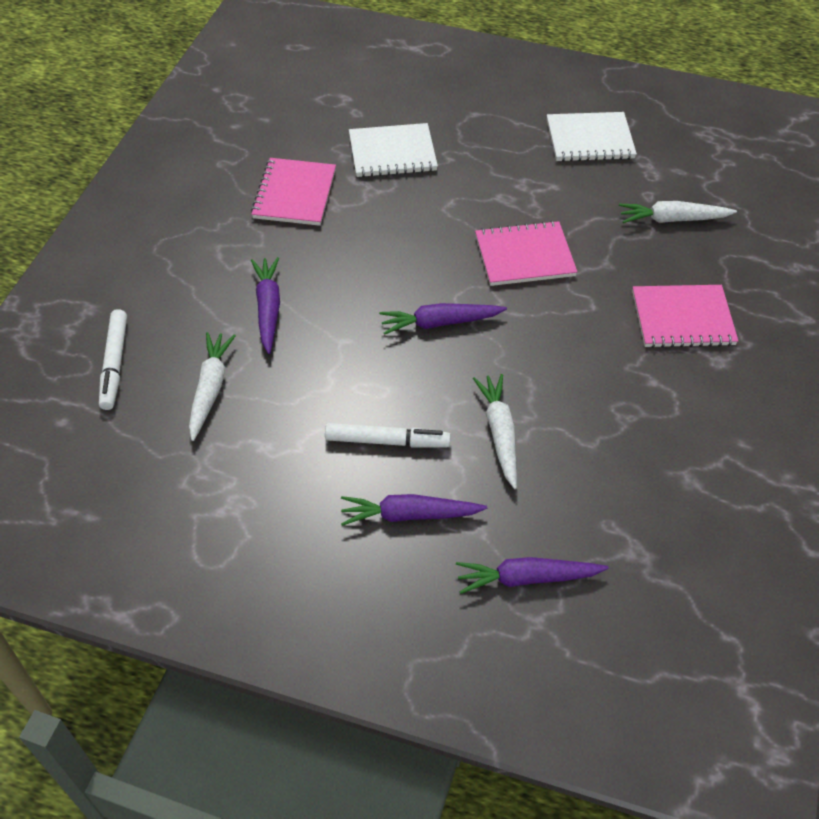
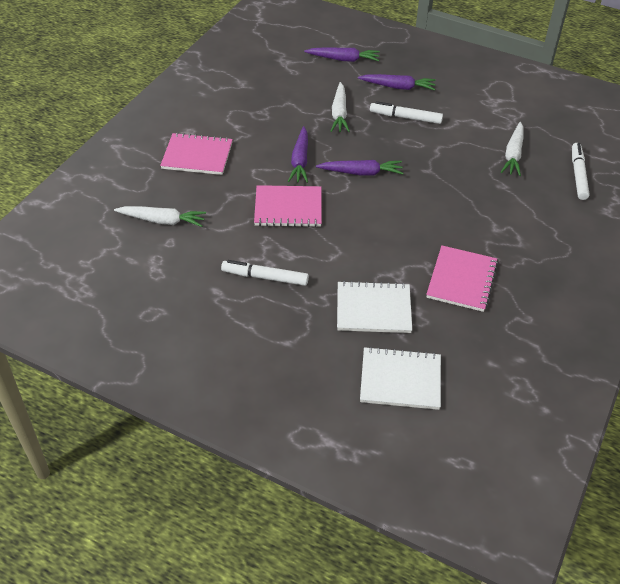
camera: 170 degrees left, 5 degrees down
purple carrot [251,257,280,354] -> purple carrot moved to [288,126,308,183]
white notebook [547,112,637,162] -> white notebook moved to [360,347,441,410]
none -> white marker [221,260,309,286]

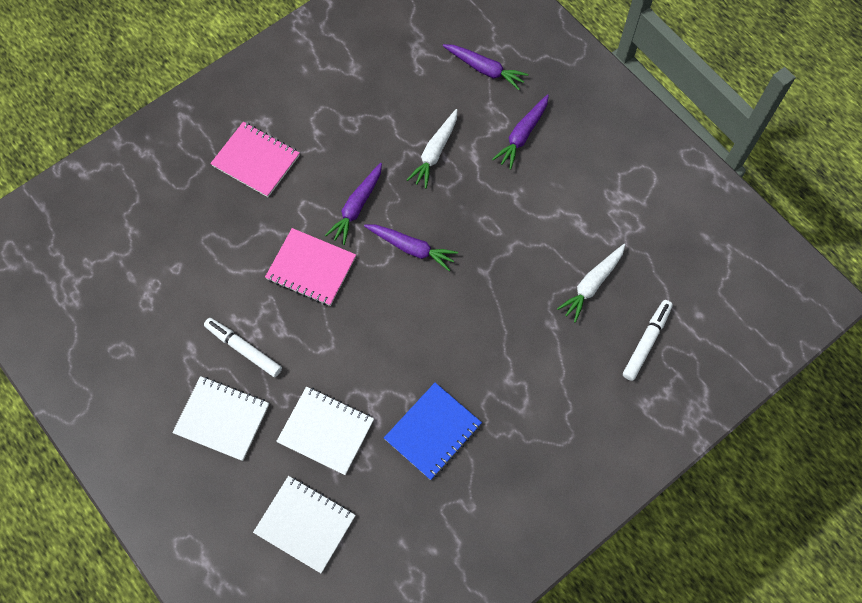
camera: 25 degrees right, 20 degrees up
white carrot [114,206,206,227] -> none
purple carrot [358,74,436,90] -> purple carrot turned 90 degrees clockwise [492,94,549,170]
white marker [370,101,443,124] -> none
pink notebook [426,246,498,312] -> blue notebook [384,383,482,480]
none -> white notebook [172,376,269,461]

